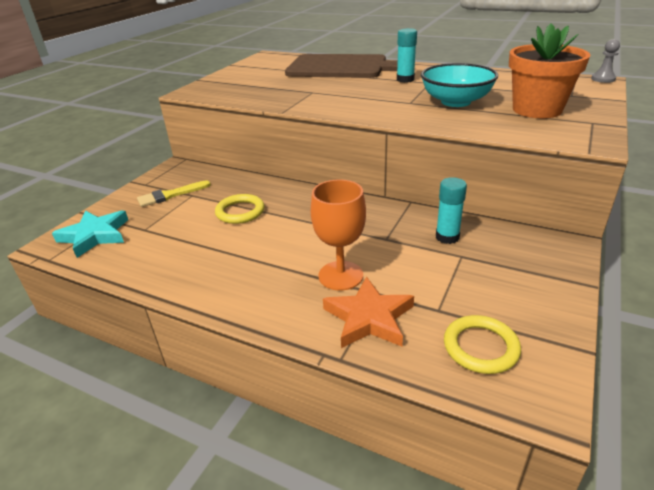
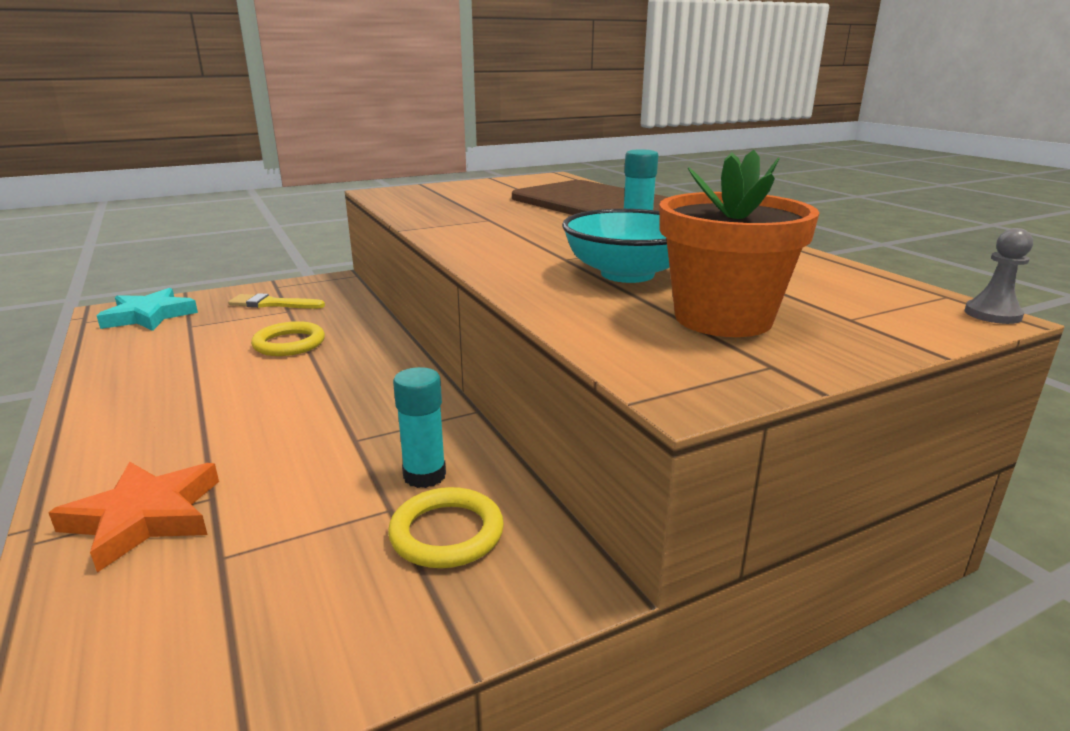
camera: 35 degrees right, 10 degrees down
orange goblet [311,180,366,290] -> none
yellow ring [444,315,521,374] -> yellow ring moved to [388,487,504,568]

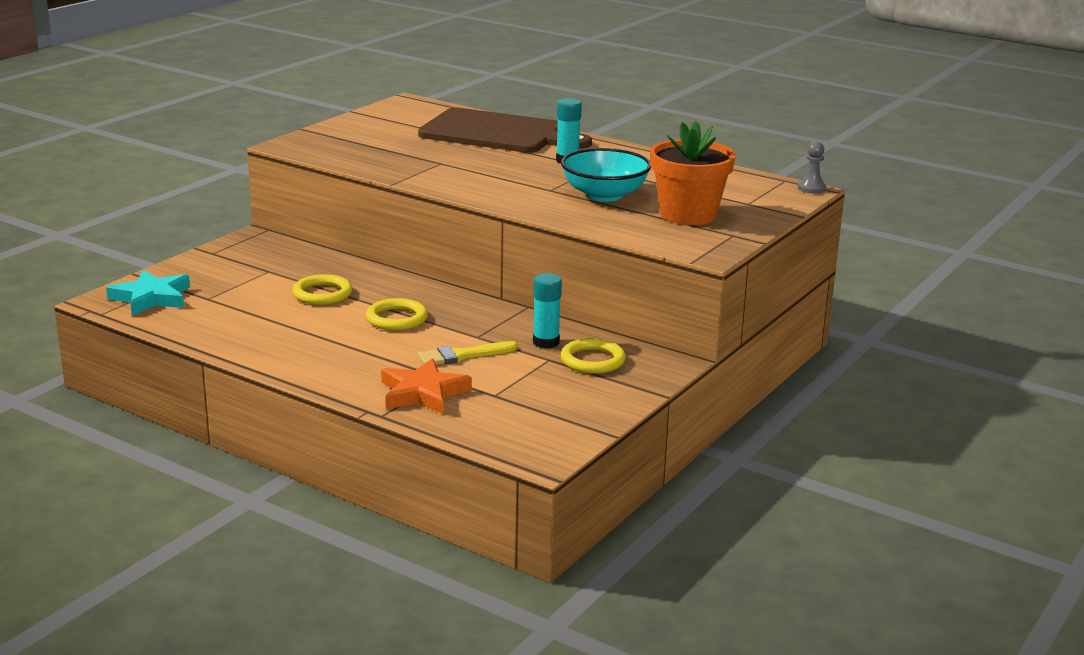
camera: 30 degrees left, 0 degrees up
yellow brush [228,293,325,309] -> yellow brush moved to [418,341,518,365]
none -> yellow ring [366,298,428,331]

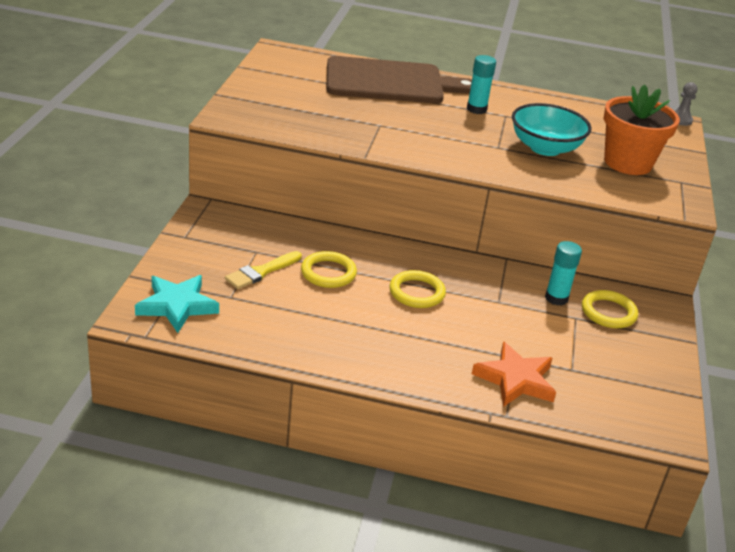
camera: 25 degrees left, 10 degrees up
yellow brush [418,341,518,365] -> yellow brush moved to [225,251,302,289]

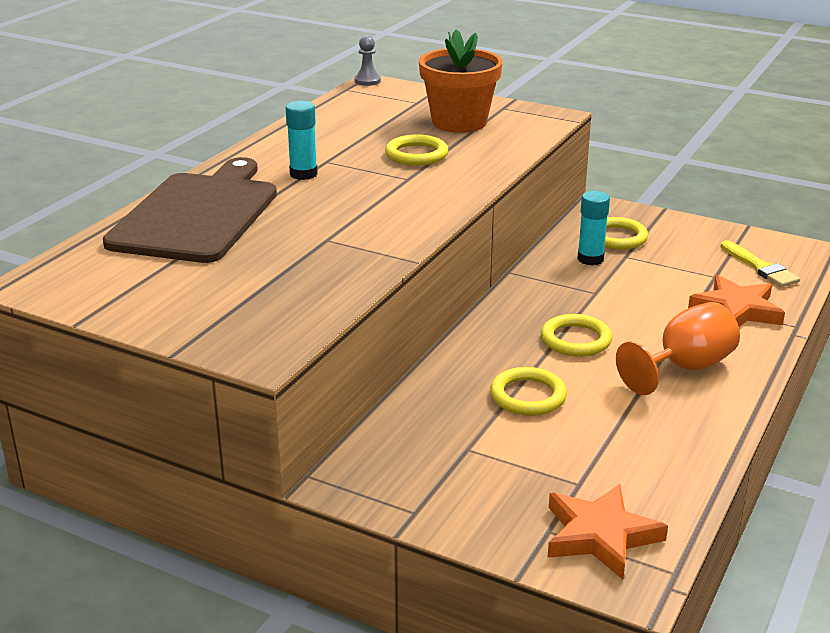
camera: 70 degrees left, 5 degrees down
turquoise star [135,275,219,333] -> orange star [547,484,668,579]
yellow brush [225,251,302,289] -> yellow brush moved to [721,240,800,287]
turquoise bowl [512,103,592,156] -> yellow ring [385,134,448,166]
none -> orange goblet [616,302,740,395]

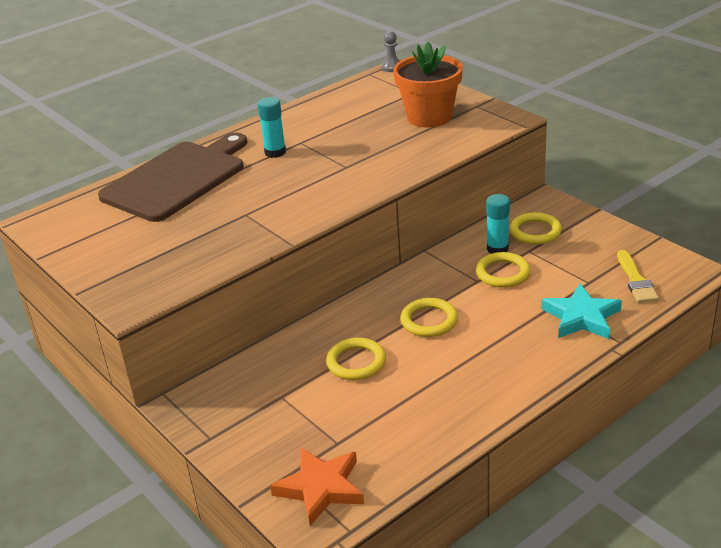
camera: 25 degrees right, 5 degrees up
yellow ring [385,134,448,166] -> yellow ring moved to [476,252,531,288]
orange goblet [616,302,740,395] -> none
orange star [688,275,785,327] -> turquoise star [541,284,622,339]

